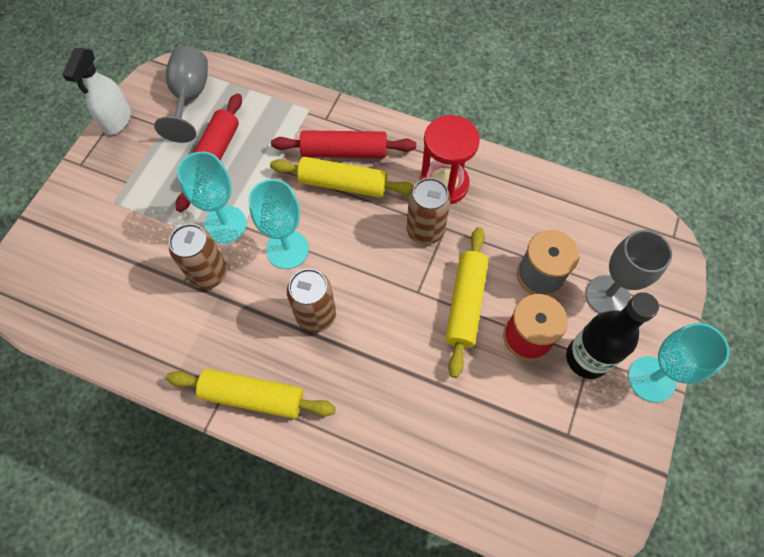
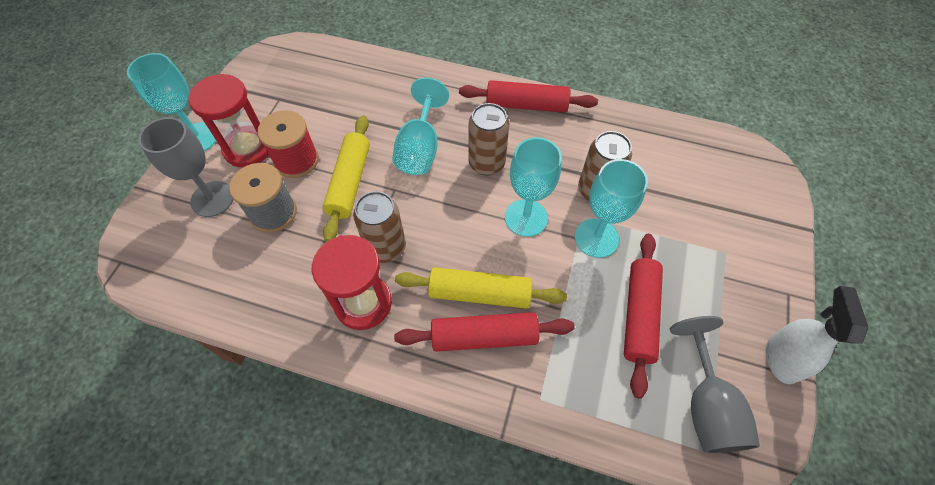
camera: 175 degrees right, 5 degrees down
yellow rolling pin [166,369,336,419] -> red rolling pin [459,80,598,113]
black bottle [566,292,659,379] -> red hourglass [188,74,269,167]
none -> turquoise goblet [392,77,449,175]

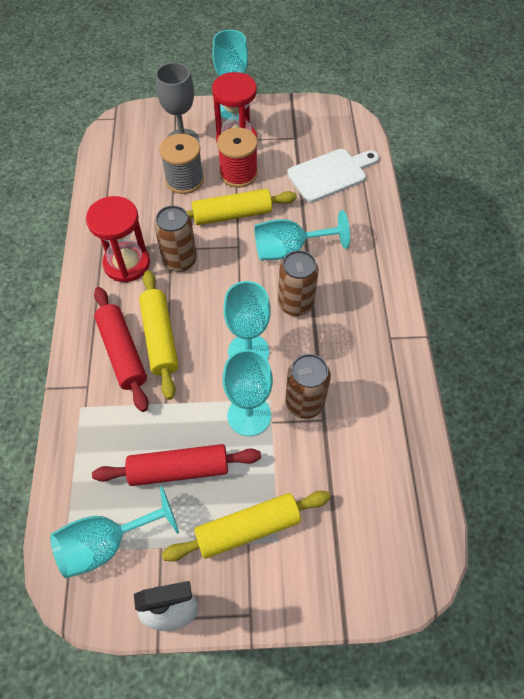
camera: 70 degrees right, 0 degrees up
red rolling pin [459,80,598,113] -> none
grey goblet [670,316,760,453] -> turquoise goblet [50,486,179,578]
none -> yellow rolling pin [162,491,331,562]
none -> white cutting board [287,149,379,202]

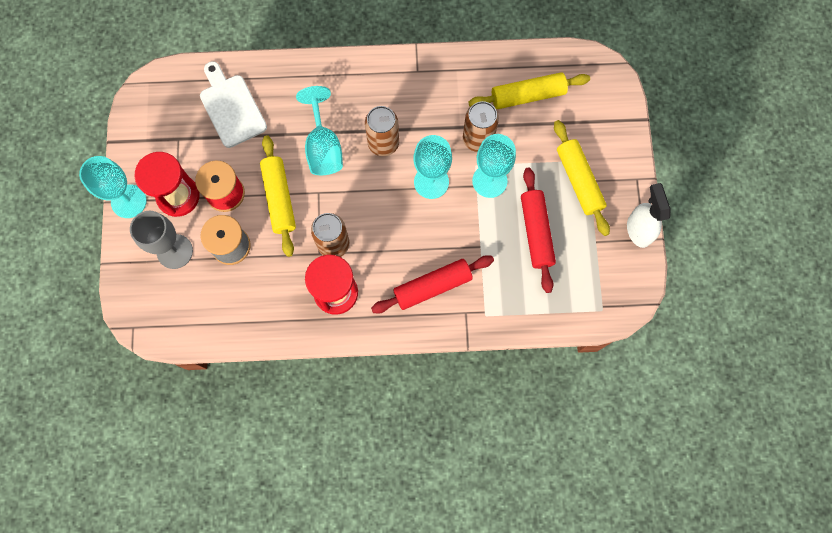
camera: 90 degrees left, 15 degrees up
turquoise goblet [50,486,179,578] -> none
yellow rolling pin [139,270,178,400] -> yellow rolling pin moved to [468,72,590,109]

